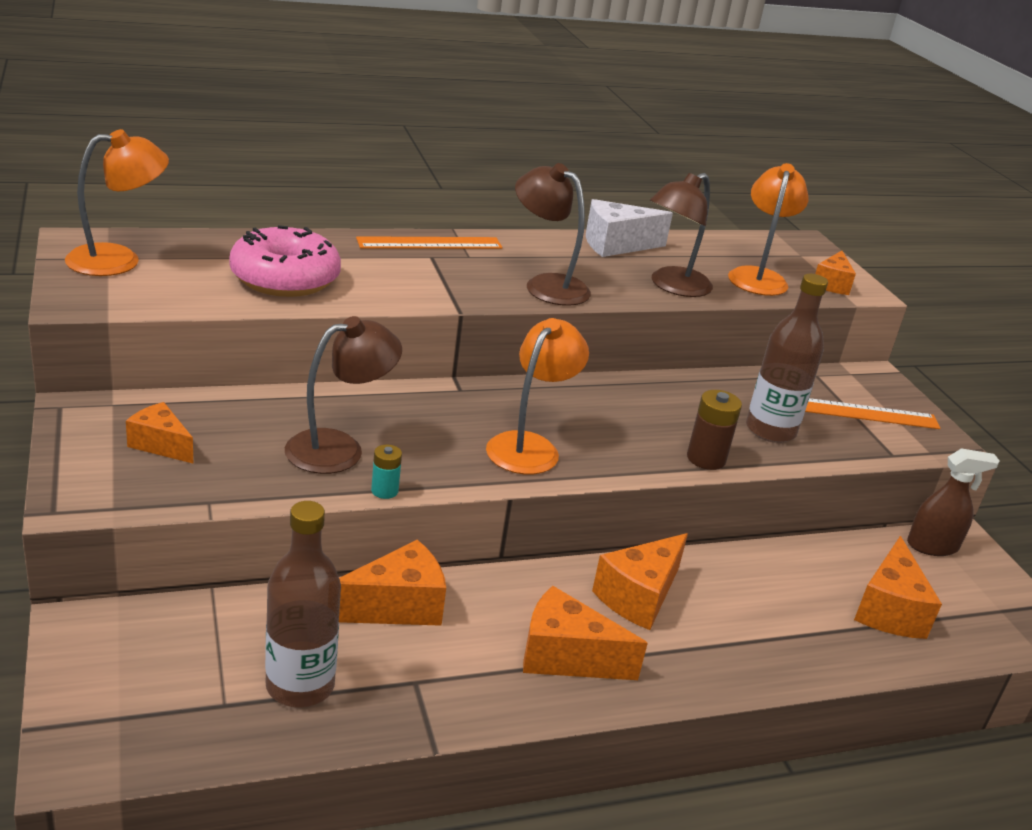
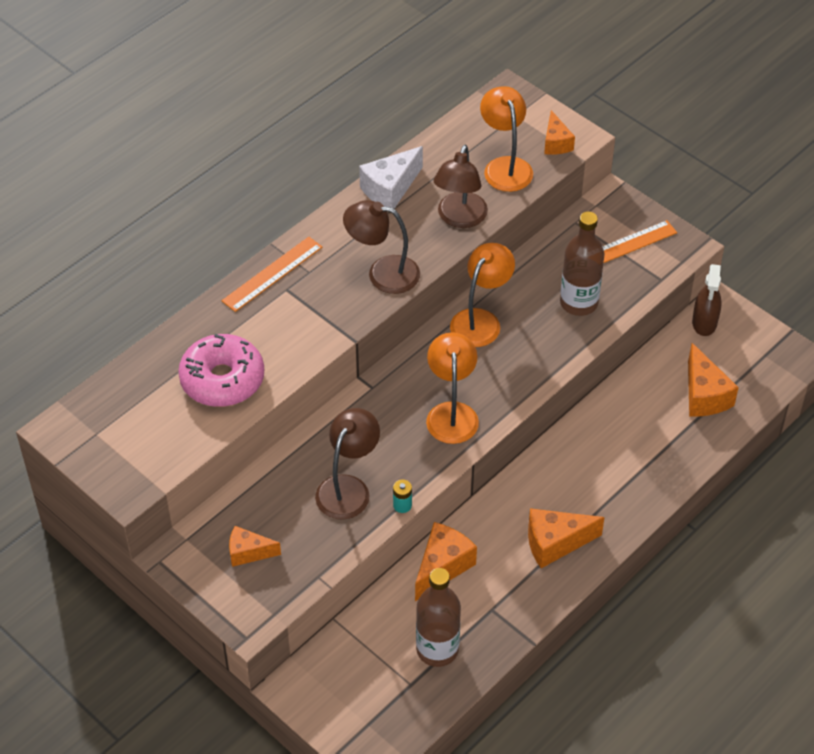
camera: 25 degrees left, 20 degrees up
orange lamp [65,129,169,276] -> orange lamp moved to [450,243,515,347]
orange cheese [592,533,688,630] -> none
brown battery [687,390,742,470] -> none
brown spray bottle [907,448,999,556] -> brown spray bottle turned 135 degrees clockwise [692,264,721,336]

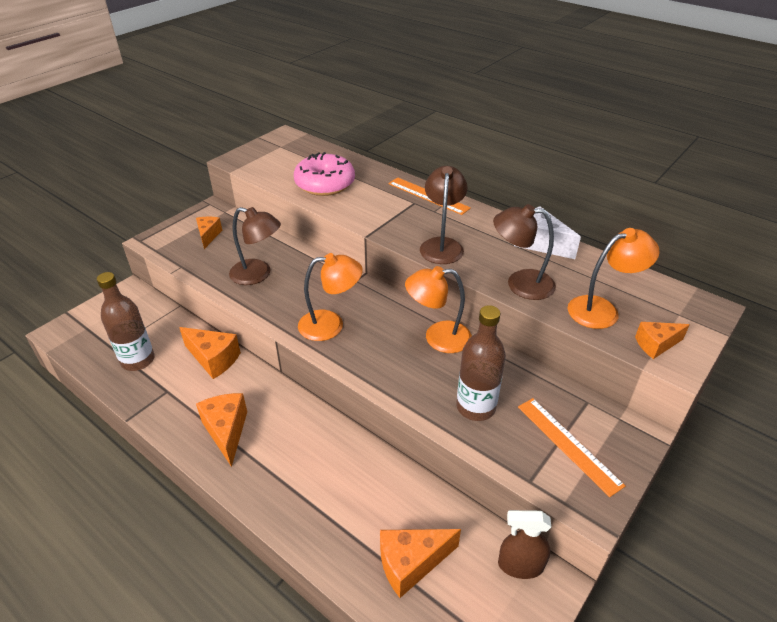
camera: 85 degrees right, 10 degrees down
turquoise battery [393,479,412,513] -> none
orange lamp [450,243,515,347] -> orange lamp turned 150 degrees clockwise [405,266,472,353]

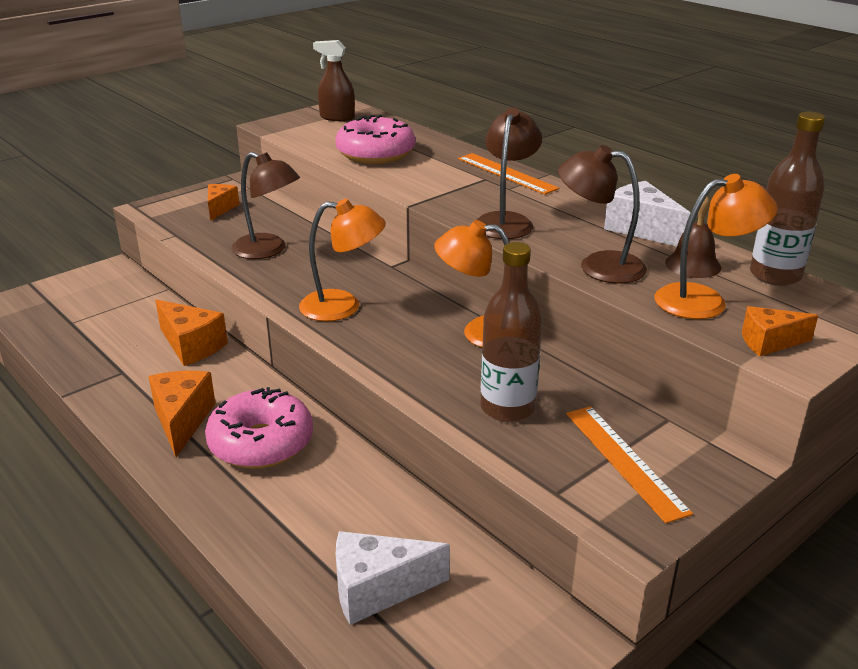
camera: 10 degrees right, 10 degrees down
brown bottle [97,272,155,371] -> brown bottle moved to [750,112,825,286]
orange cheese [380,529,461,598] -> white cheese [336,531,450,625]
brown spray bottle [498,510,551,579] -> brown spray bottle moved to [313,40,355,121]
none -> pink donut [205,387,313,469]
none -> brown bell [665,196,721,278]

